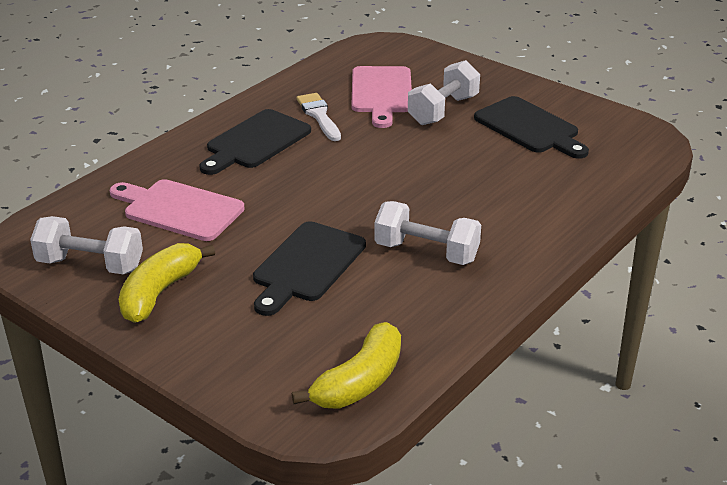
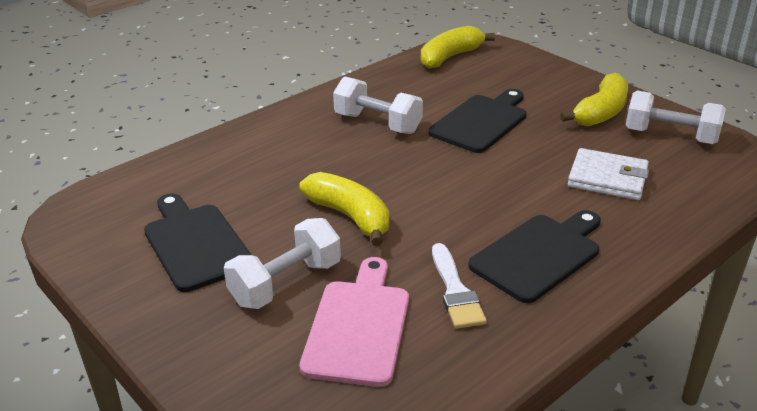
camera: 170 degrees left, 0 degrees up
pink cutting board [110,179,245,241] -> white wallet [568,148,649,200]
none -> yellow banana [299,172,389,246]

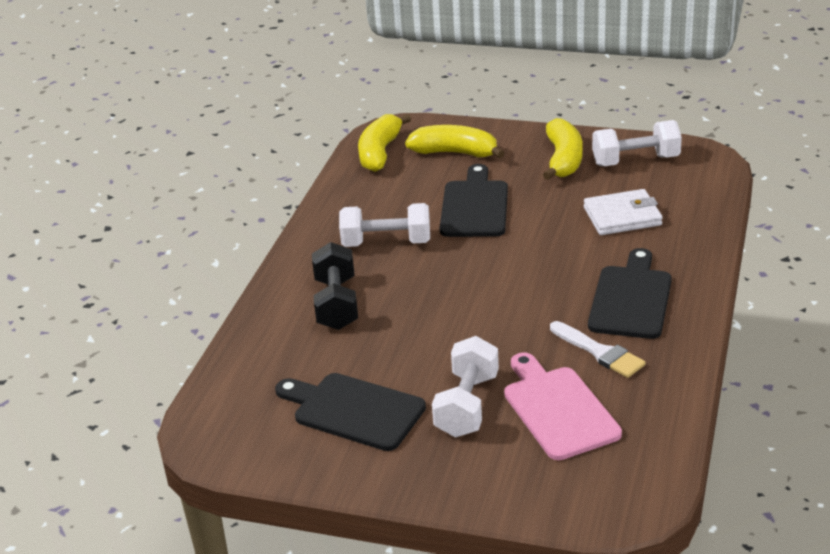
camera: 30 degrees left, 0 degrees up
yellow banana [299,172,389,246] -> yellow banana moved to [405,125,504,159]
none -> black dumbbell [312,242,358,330]

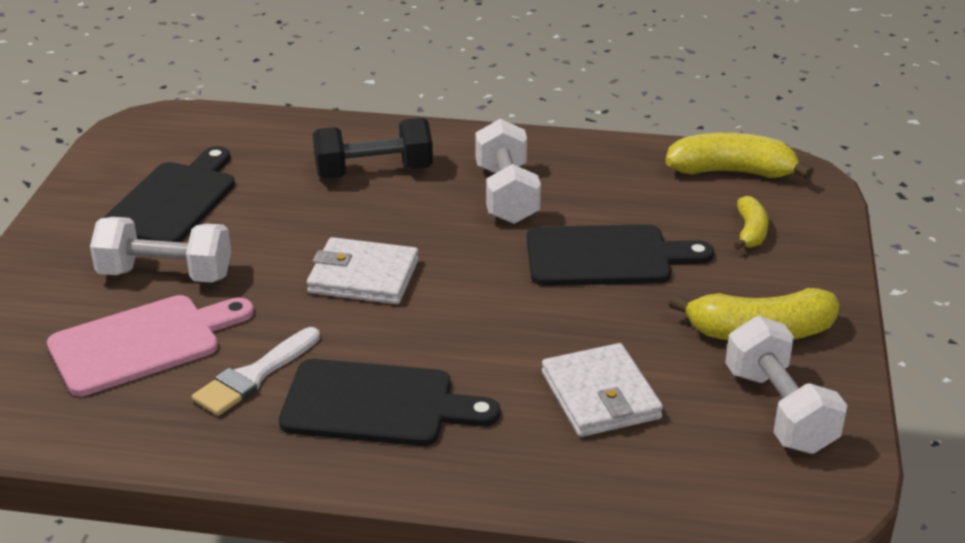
camera: 80 degrees right, 0 degrees up
yellow banana [405,125,504,159] -> yellow banana [734,196,769,249], size x0.57
none -> white wallet [307,237,419,304]

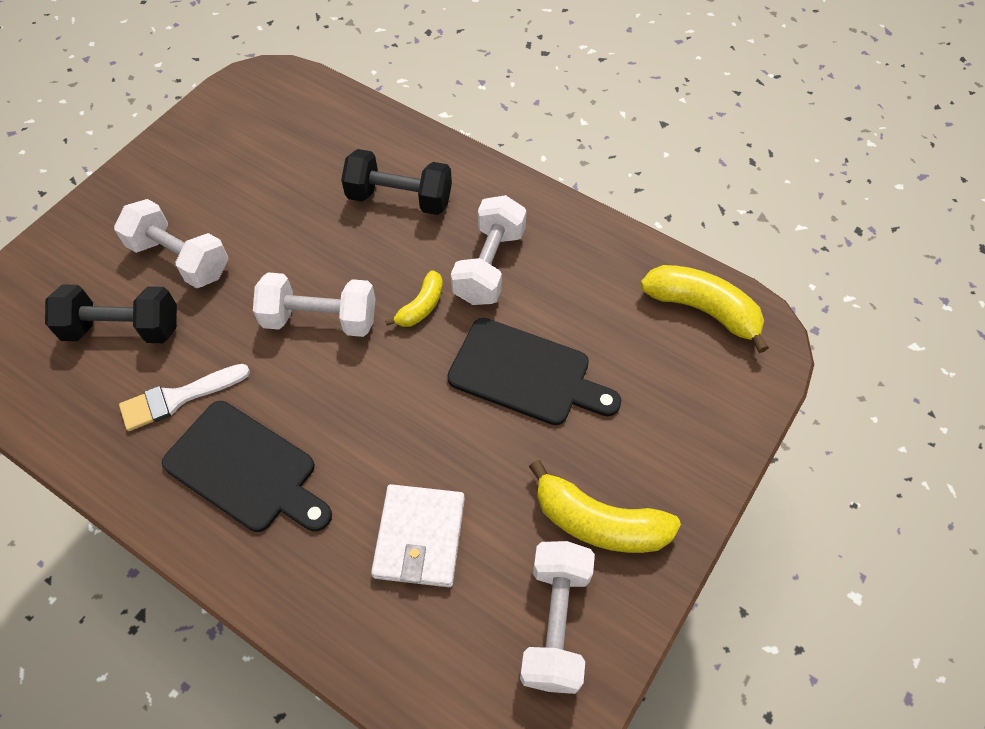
camera: 25 degrees right, 25 degrees up
pink cutting board [47,295,254,396] -> black dumbbell [45,284,177,343]
black cutting board [103,146,235,242] -> none
white wallet [307,237,419,304] -> white dumbbell [253,272,375,337]
yellow banana [734,196,769,249] -> yellow banana moved to [385,270,443,327]

